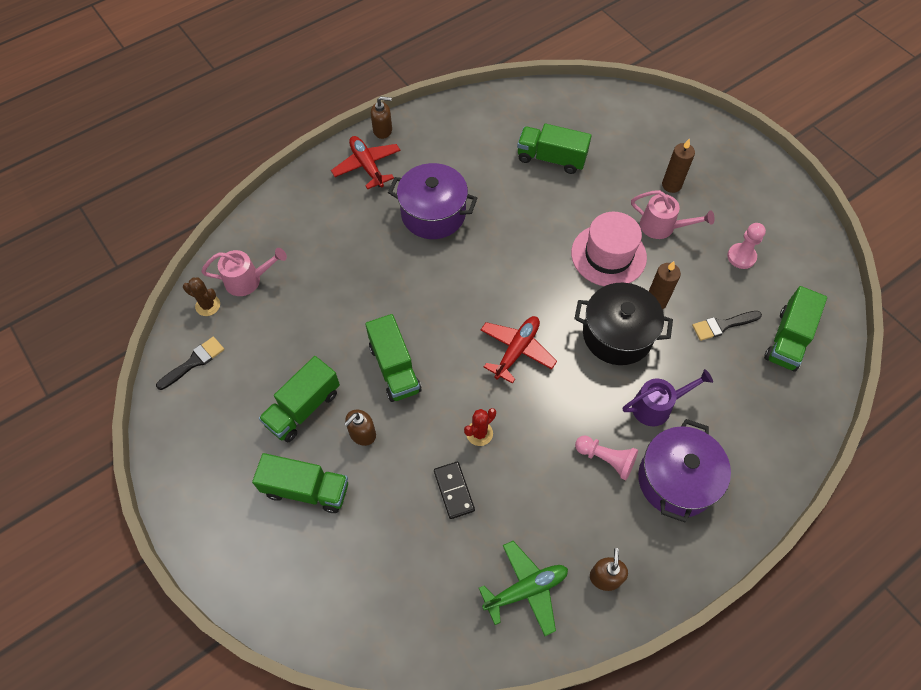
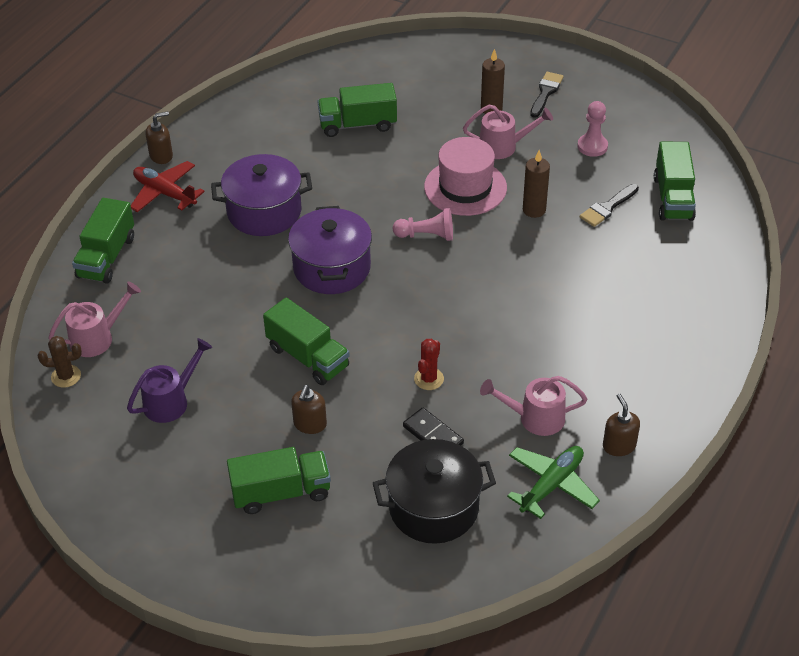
camera: 25 degrees left, 15 degrees down
black brush [156,337,224,390] -> black brush moved to [530,72,564,118]
green truck [259,356,340,442] -> green truck moved to [72,198,134,284]
red plane [481,316,557,384] -> none
black pot [574,283,673,365] -> black pot moved to [373,439,496,544]
pink pawn [575,436,638,480] -> pink pawn moved to [393,208,453,241]
purple watering can [623,369,713,426] -> purple watering can moved to [127,338,212,423]
purple pot [638,419,731,522] -> purple pot moved to [288,206,372,294]
none -> pink watering can [480,376,587,436]

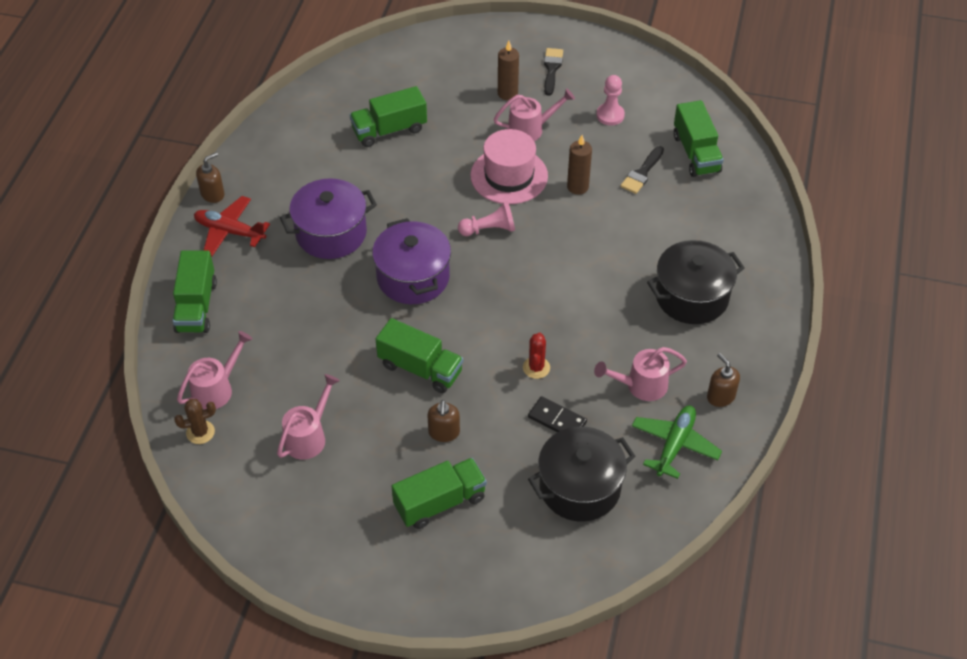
camera: 15 degrees left, 5 degrees up
purple watering can [127,338,212,423] -> pink watering can [277,374,340,460]
none -> black pot [647,240,745,324]

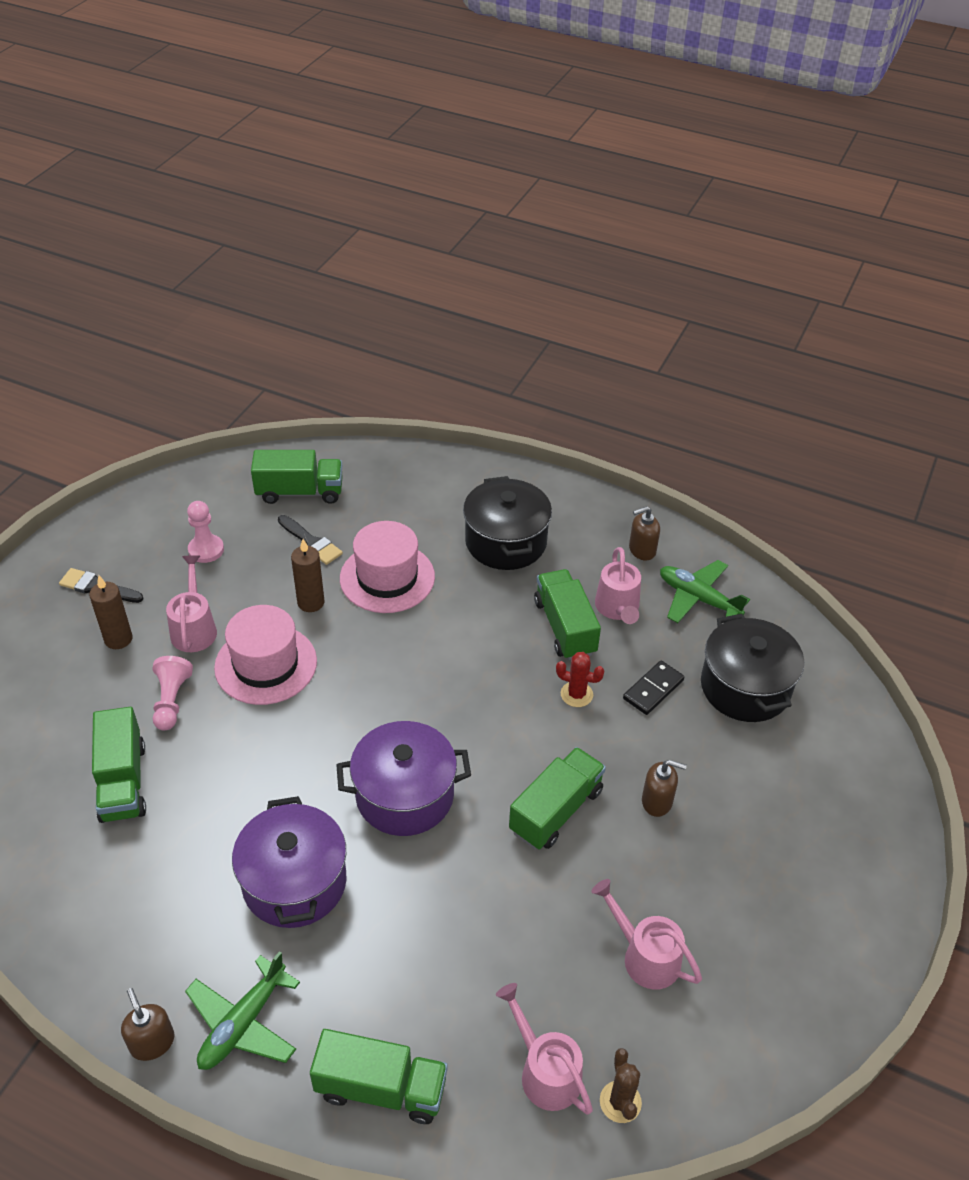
camera: 80 degrees left, 5 degrees down
red plane [194,196,270,256] -> green plane [185,951,300,1070]
green truck [392,458,487,529] -> green truck moved to [534,569,601,660]
pink pawn [458,201,515,236] -> pink pawn moved to [152,656,193,731]
none -> pink hat [340,521,435,613]

